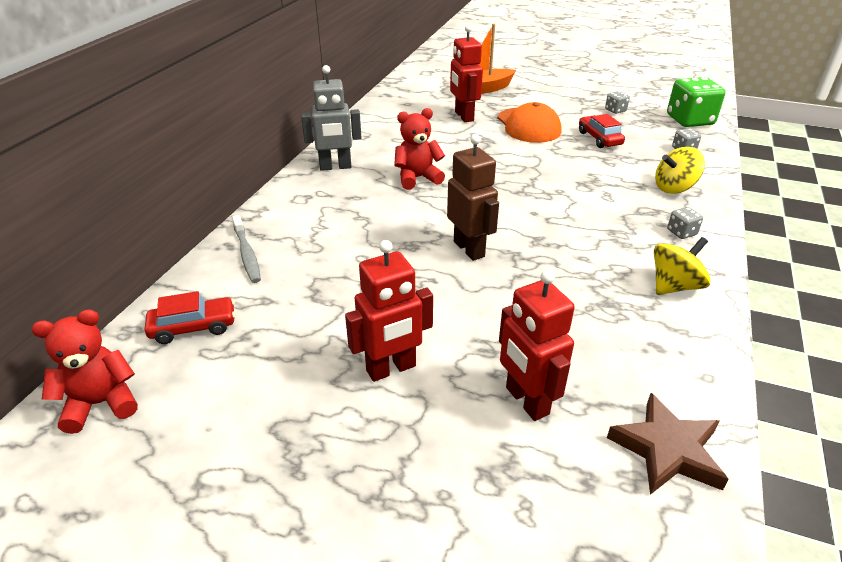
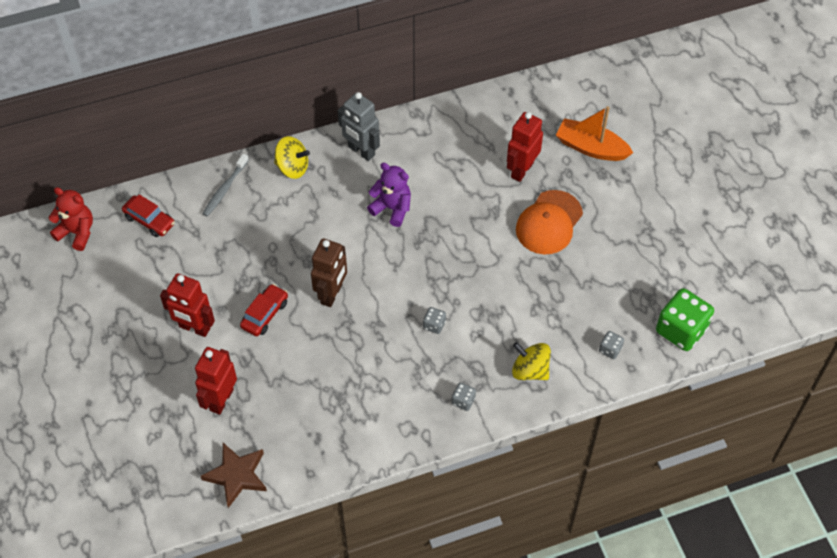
camera: 50 degrees right, 20 degrees up
red teddy bear [394,108,445,190] -> purple teddy bear [367,163,411,227]
red car [579,114,625,148] -> red car moved to [240,284,288,336]
grey dice [605,91,630,114] -> grey dice moved to [423,307,446,334]
yellow spinning top [654,237,711,295] -> yellow spinning top moved to [274,136,310,179]

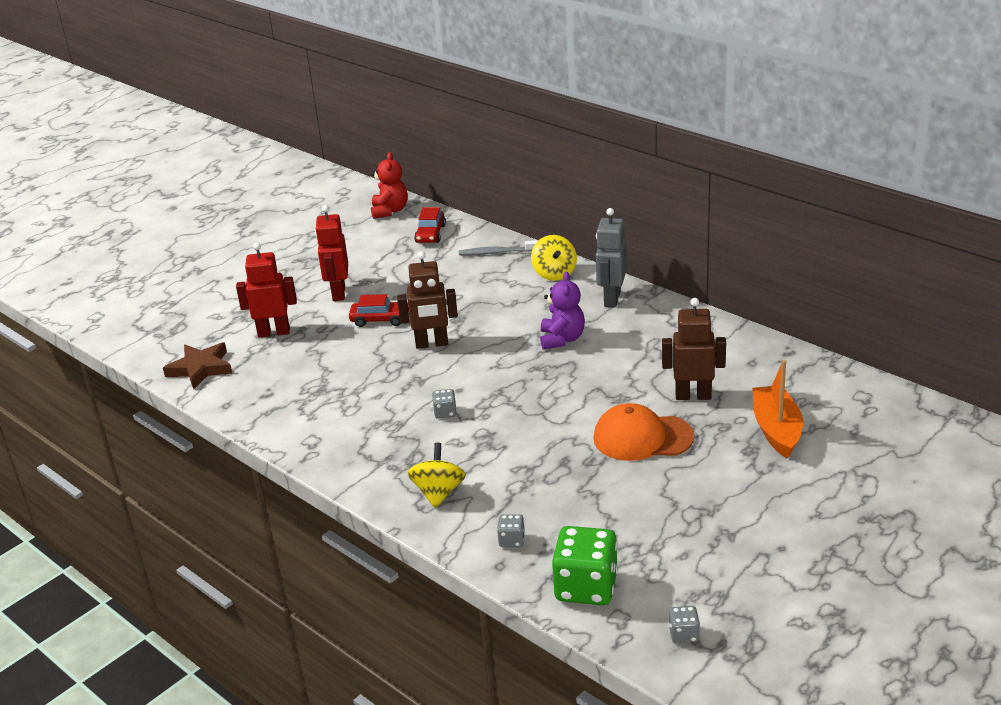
camera: 65 degrees right, 25 degrees down
grey dice [452,383,476,411] -> grey dice moved to [669,606,700,643]
red robot [507,112,543,182] -> brown robot [662,298,726,400]

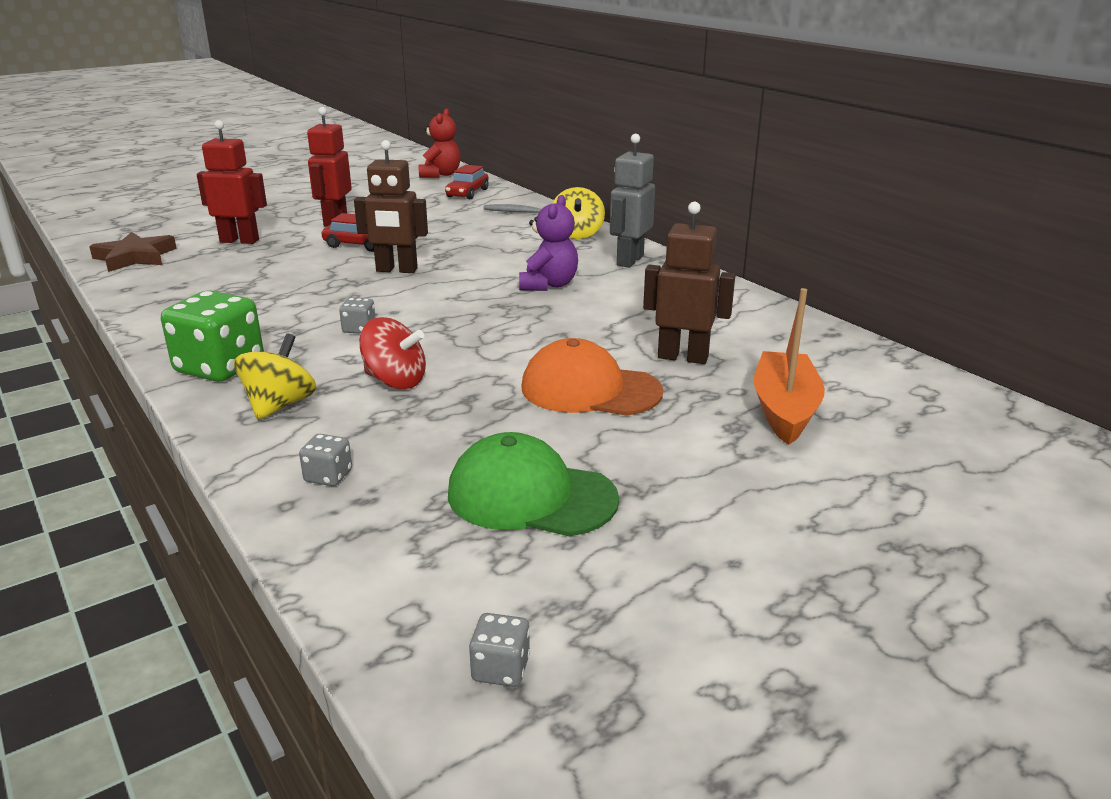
camera: 10 degrees right, 5 degrees down
green dice [552,526,618,605] -> green dice moved to [161,290,264,382]
none -> red spinning top [359,317,426,389]
none -> green cap [448,432,619,536]

